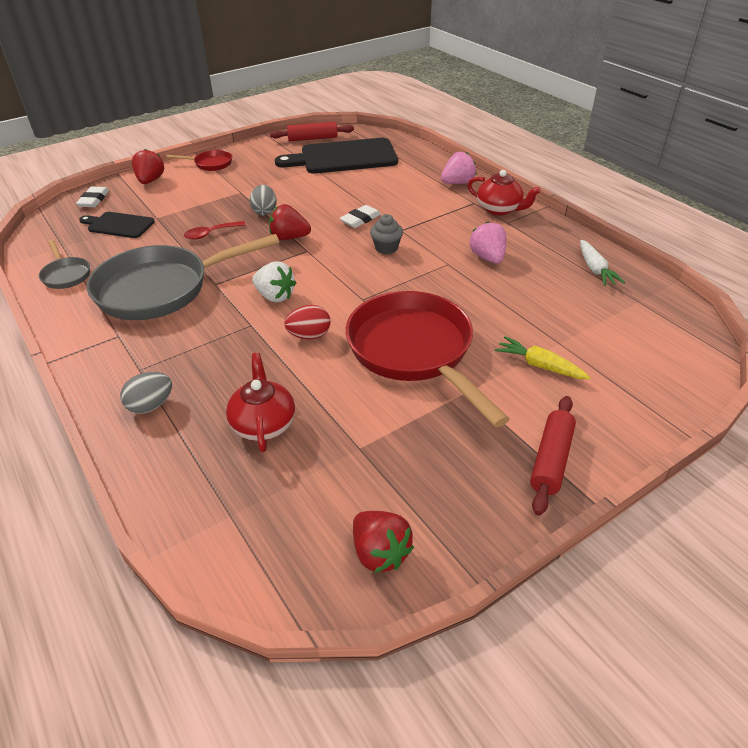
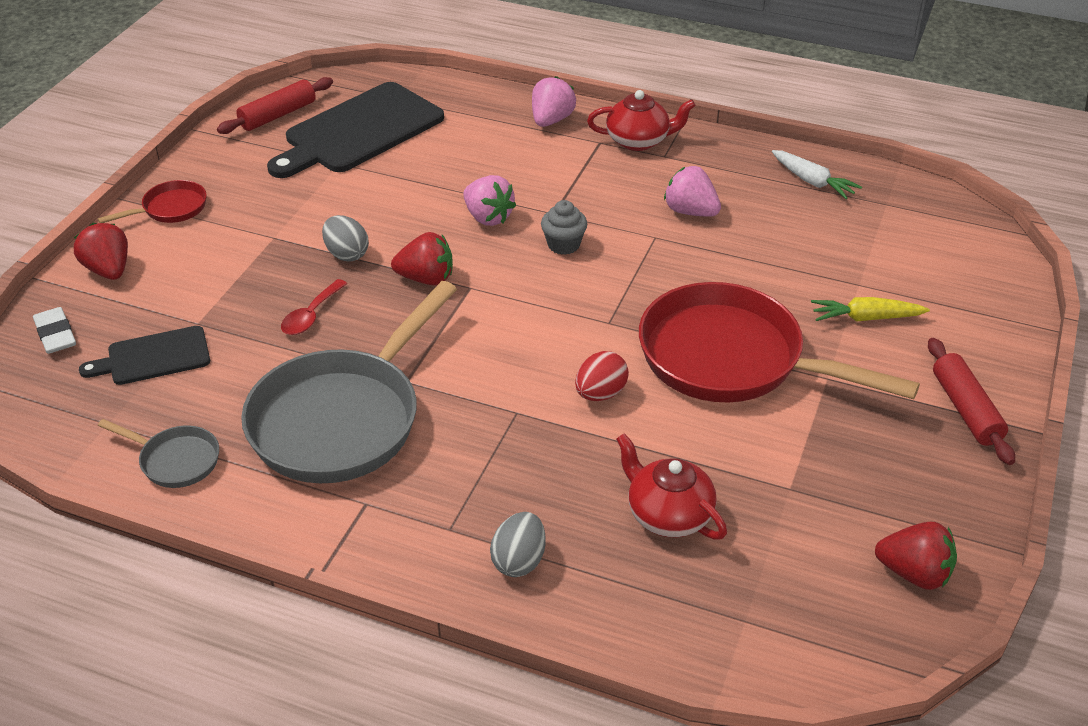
camera: 35 degrees left, 0 degrees up
white strawberry [252,262,296,302] -> none
red strawberry [269,204,311,240] -> red strawberry turned 150 degrees counterclockwise [391,232,453,286]
white eraser [339,205,381,228] -> pink strawberry [463,175,516,226]

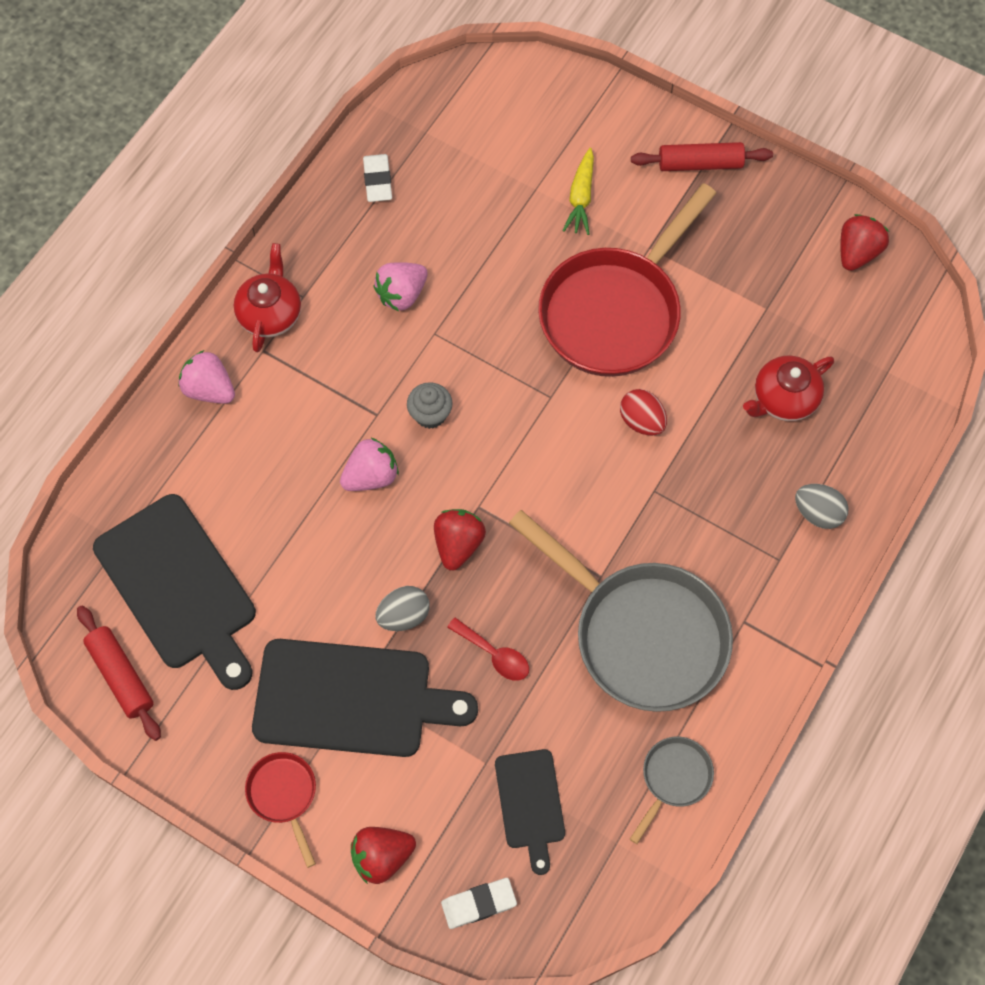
camera: 80 degrees left, 25 degrees up
white carrot [772,150,862,199] -> white eraser [363,154,392,202]
none -> black cutting board [252,639,478,757]

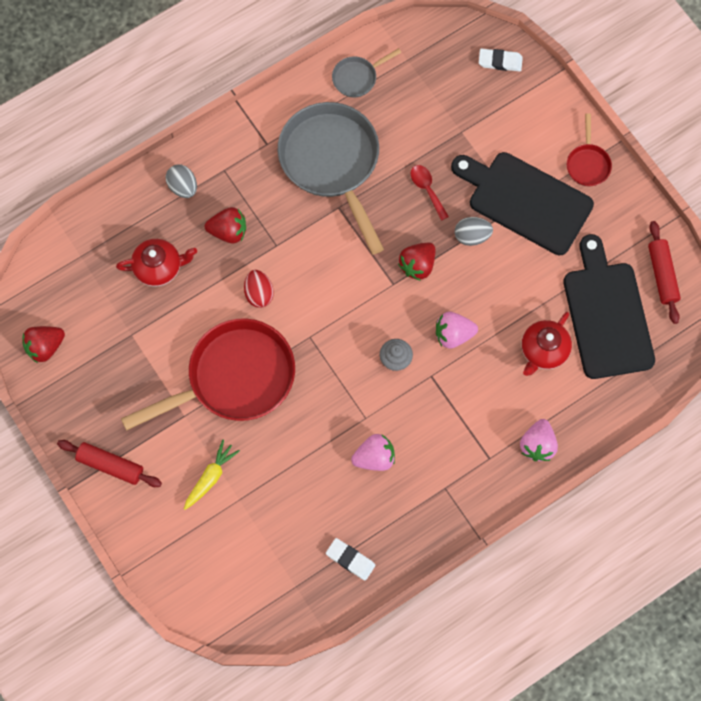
camera: 155 degrees left, 5 degrees up
pink strawberry [178,350,235,404] -> pink strawberry turned 45 degrees clockwise [520,419,558,461]
red teapot [234,243,301,352] -> red teapot moved to [522,312,572,376]
red strawberry [351,827,416,884] -> red strawberry moved to [205,207,246,244]
white eraser [363,154,392,202] -> white eraser turned 75 degrees counterclockwise [326,538,376,581]
black cutting board [495,749,565,875] -> none

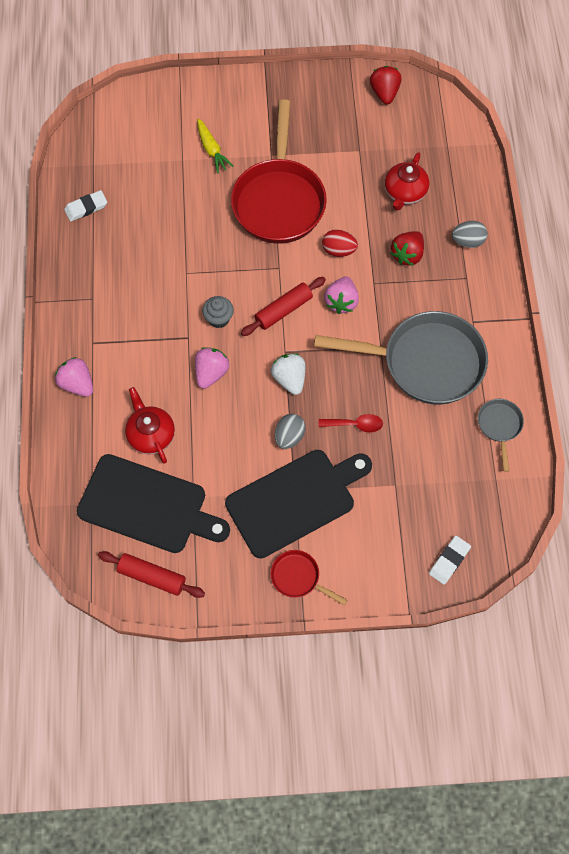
camera: 120 degrees right, 5 degrees down
red rolling pin [57,440,162,487] -> red rolling pin moved to [241,277,326,336]
pink strawberry [351,434,395,471] -> pink strawberry moved to [324,276,359,314]
red strawberry [398,243,435,281] -> white strawberry [271,354,305,395]

